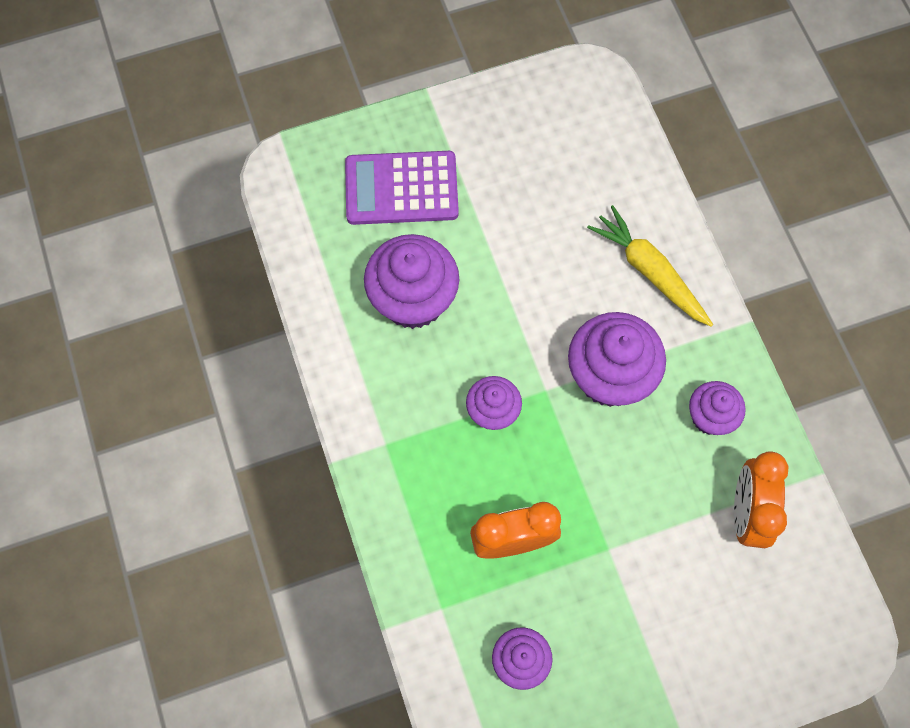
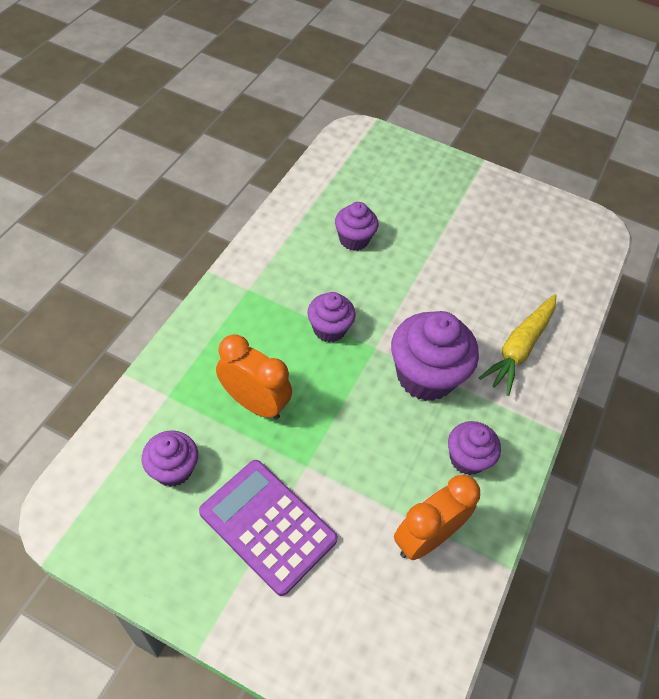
camera: 40 degrees right, 15 degrees down
purple calculator [345,151,459,225] -> purple calculator moved to [199,460,338,596]
purple cupcake [364,234,459,329] -> purple cupcake [335,202,378,251], size x0.58
yellow carrot [587,205,713,327] -> yellow carrot turned 150 degrees counterclockwise [479,294,556,396]

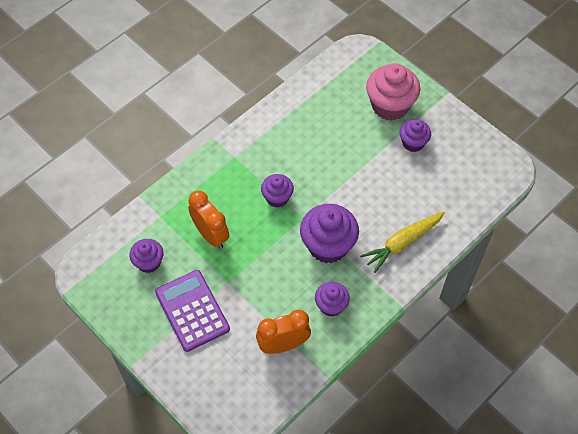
camera: 25 degrees right, 5 degrees up
purple cupcake [335,202,378,251] -> purple cupcake moved to [400,119,431,152]
none -> pink cupcake [366,63,420,121]

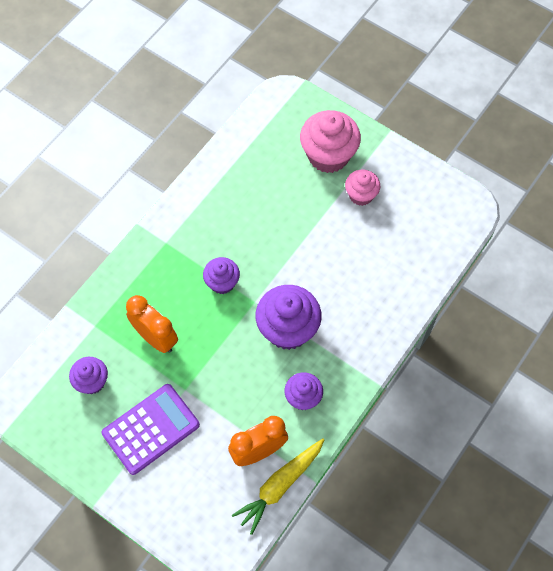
camera: 10 degrees left, 5 degrees up
purple calculator [155,270,230,352] -> purple calculator turned 90 degrees clockwise [102,384,200,475]
yellow carrot [360,211,445,273] -> yellow carrot moved to [232,438,324,535]
purple cupcake [400,119,431,152] -> pink cupcake [345,170,380,206]

